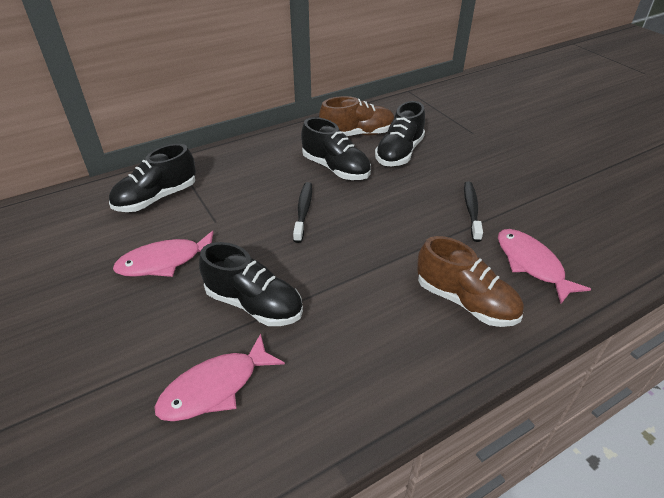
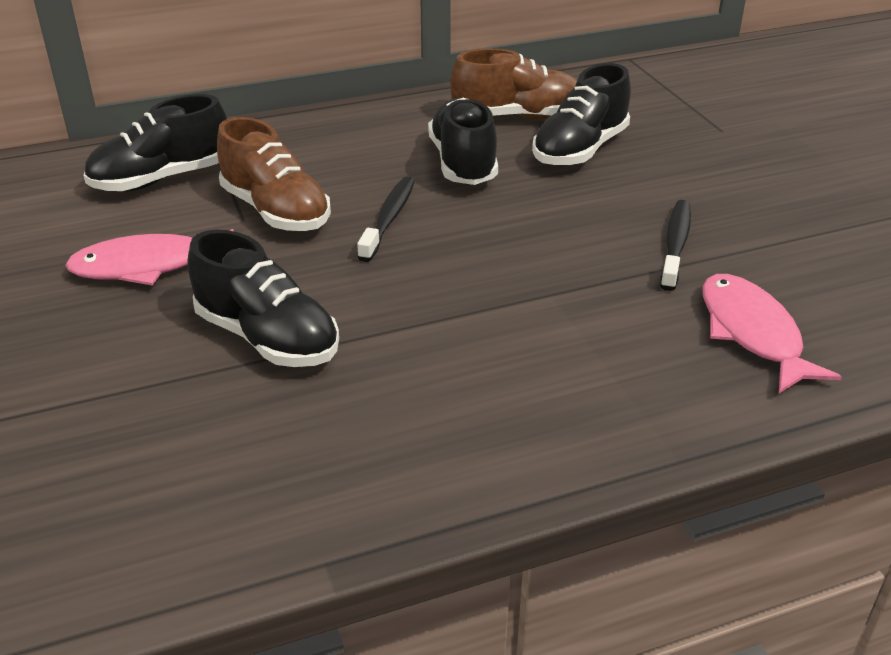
camera: 10 degrees right, 5 degrees down
pink fish [154,334,285,421] -> none
black shoe [301,117,371,180] -> black shoe turned 150 degrees counterclockwise [428,98,498,185]
brown shoe [417,236,524,327] -> brown shoe moved to [217,117,331,231]

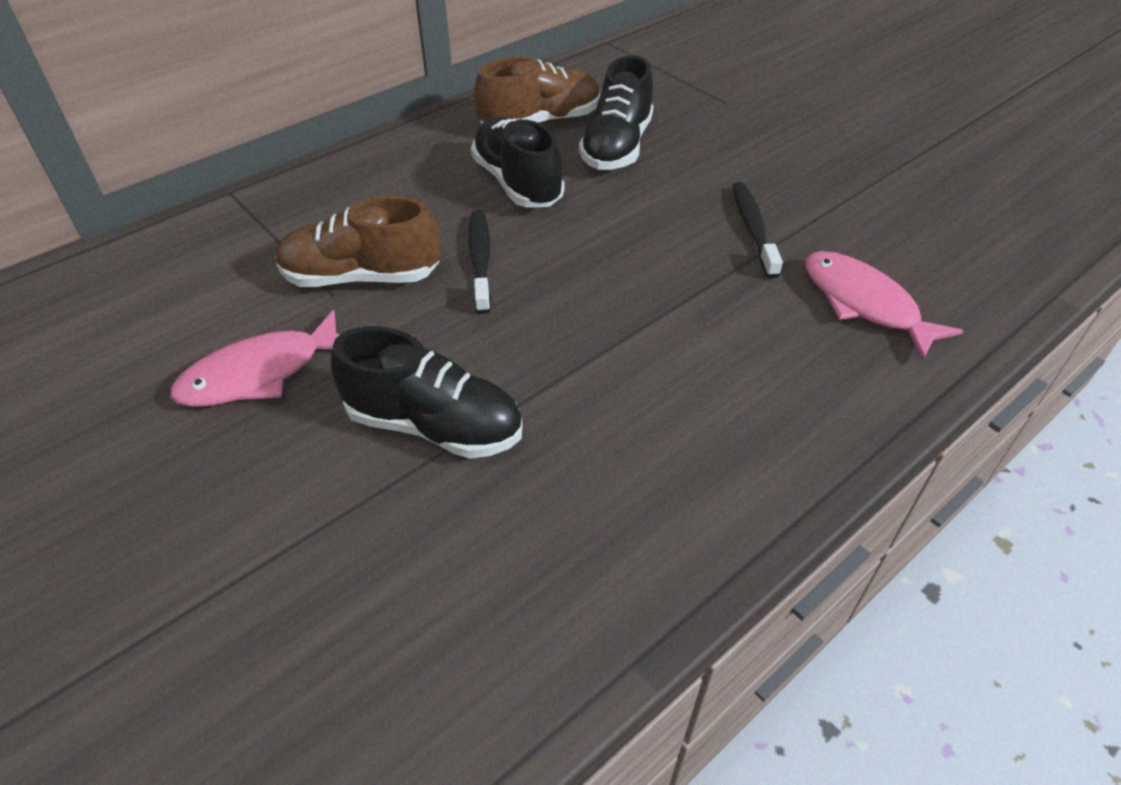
camera: 20 degrees left, 10 degrees up
black shoe [84,94,227,192] -> none
brown shoe [217,117,331,231] -> brown shoe turned 150 degrees clockwise [275,196,441,287]

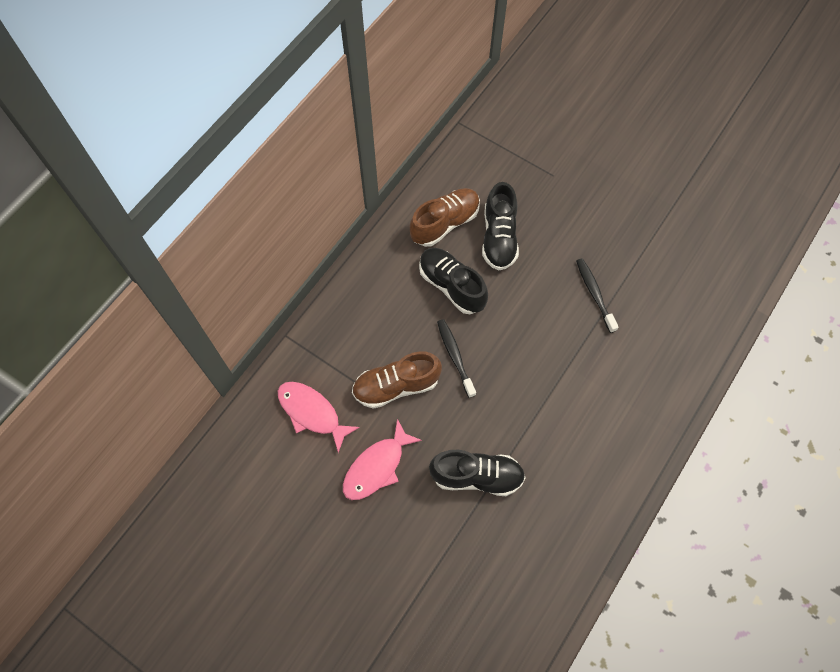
camera: 15 degrees left, 20 degrees up
pink fish [805,251,963,360] -> pink fish moved to [278,382,360,453]

